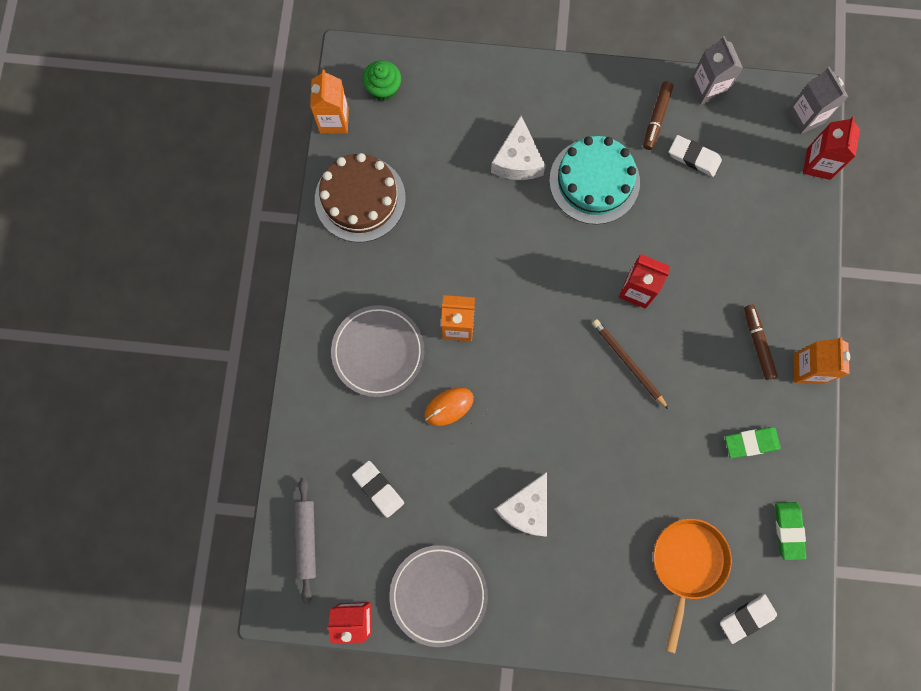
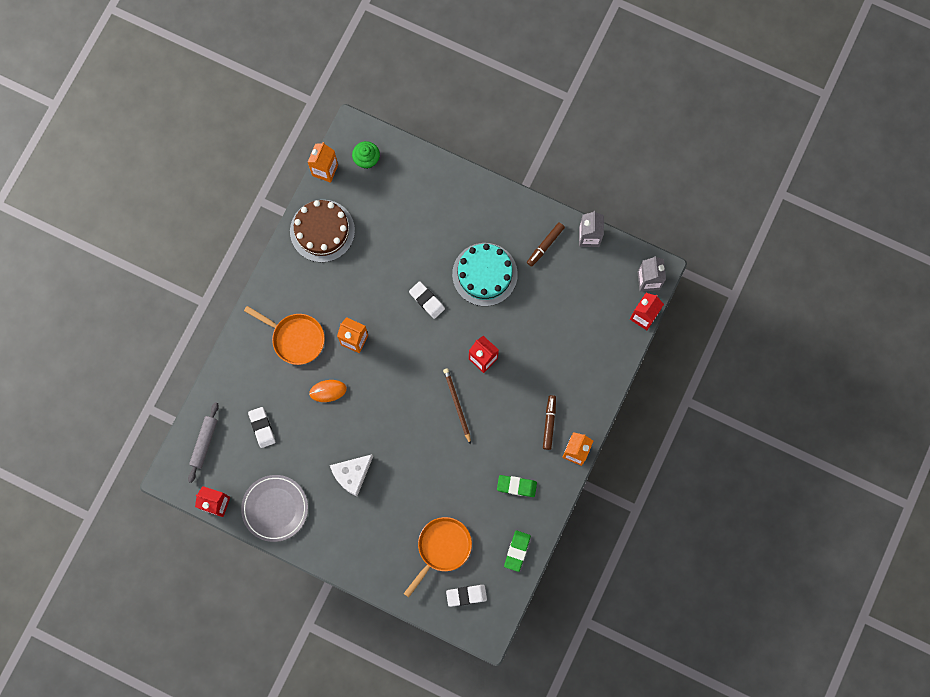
camera: 20 degrees right, 0 degrees up
grey plate [331,305,424,397] -> orange pan [244,306,325,365]
white cheese [491,116,546,180] -> none
white eraser [669,135,722,177] -> white eraser moved to [409,281,445,319]

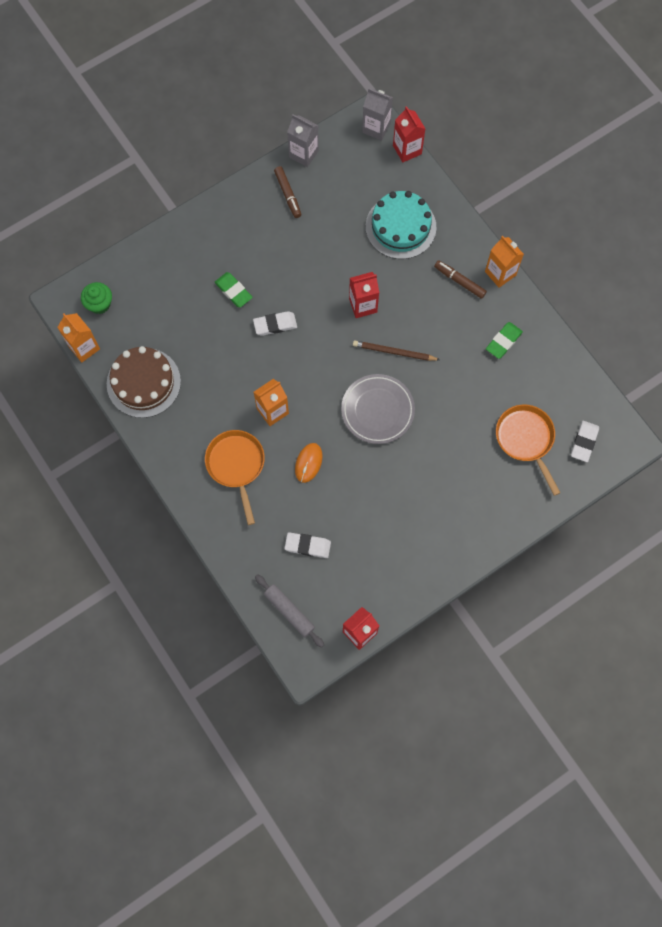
camera: 60 degrees left, 5 degrees down
grey plate [241,475,308,542] -> grey plate moved to [341,374,415,444]
orange pan [244,306,325,365] -> orange pan turned 75 degrees counterclockwise [205,430,265,525]
white cheese [330,454,373,496] -> none
turquoise cake [452,243,518,306] -> turquoise cake moved to [366,191,437,259]
green eraser [504,530,531,572] -> green eraser moved to [214,272,253,307]

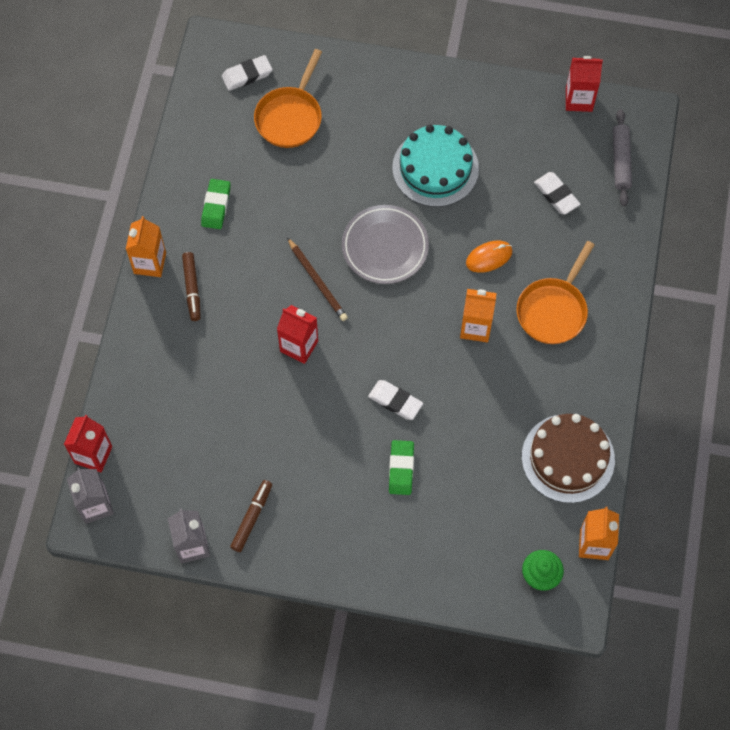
camera: 135 degrees left, 5 degrees down
turquoise cake [366,191,437,259] -> turquoise cake moved to [392,125,479,207]
green eraser [486,322,523,359] -> green eraser turned 75 degrees counterclockwise [201,179,230,229]

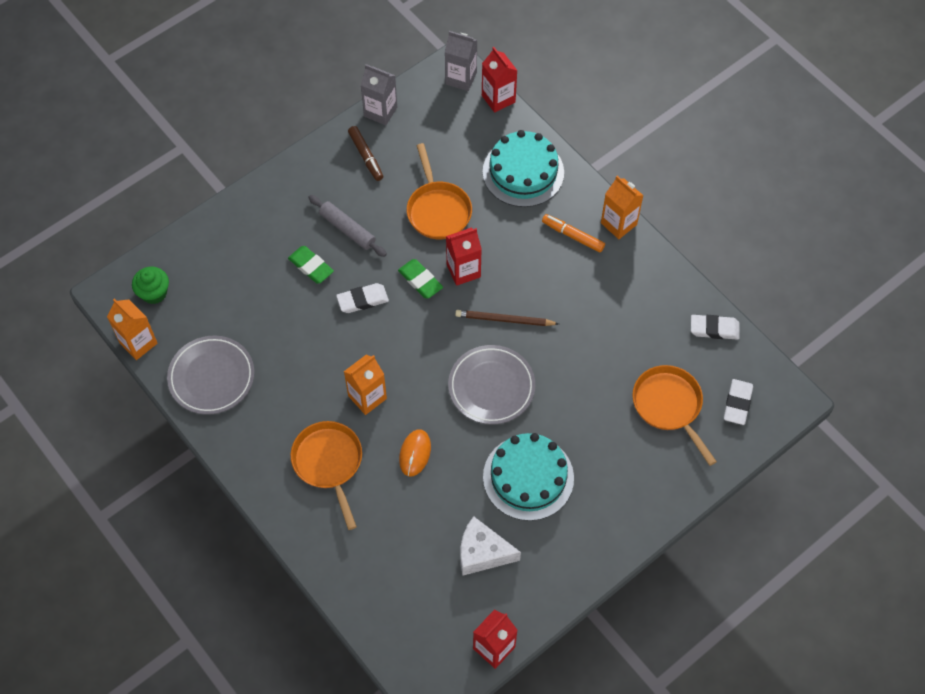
camera: 130 degrees right, 5 degrees down
brown marker [182,252,201,321] -> orange marker [542,214,605,253]
green eraser [201,179,230,229] -> green eraser moved to [398,259,443,299]
brown cake [522,414,615,503] -> grey plate [167,336,254,415]
white eraser [534,172,580,215] -> white eraser moved to [691,315,740,340]
grey rolling pin [613,109,632,206] -> grey rolling pin moved to [308,195,387,257]
none -> orange pan [407,143,472,239]
none -> white cheese [460,516,521,576]
none -> turquoise cake [483,130,564,207]

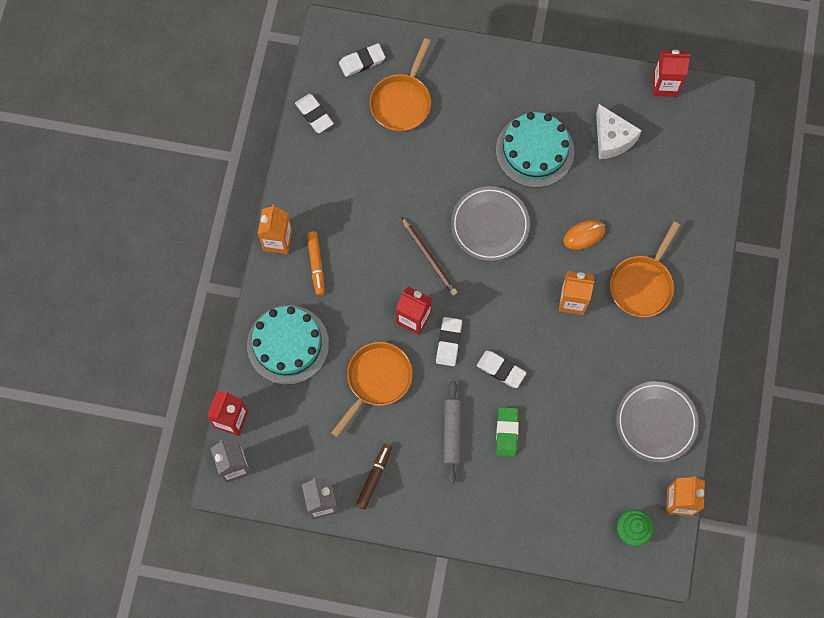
camera: 130 degrees left, 10 degrees up
green eraser [398,259,443,299] -> white eraser [436,317,462,366]

